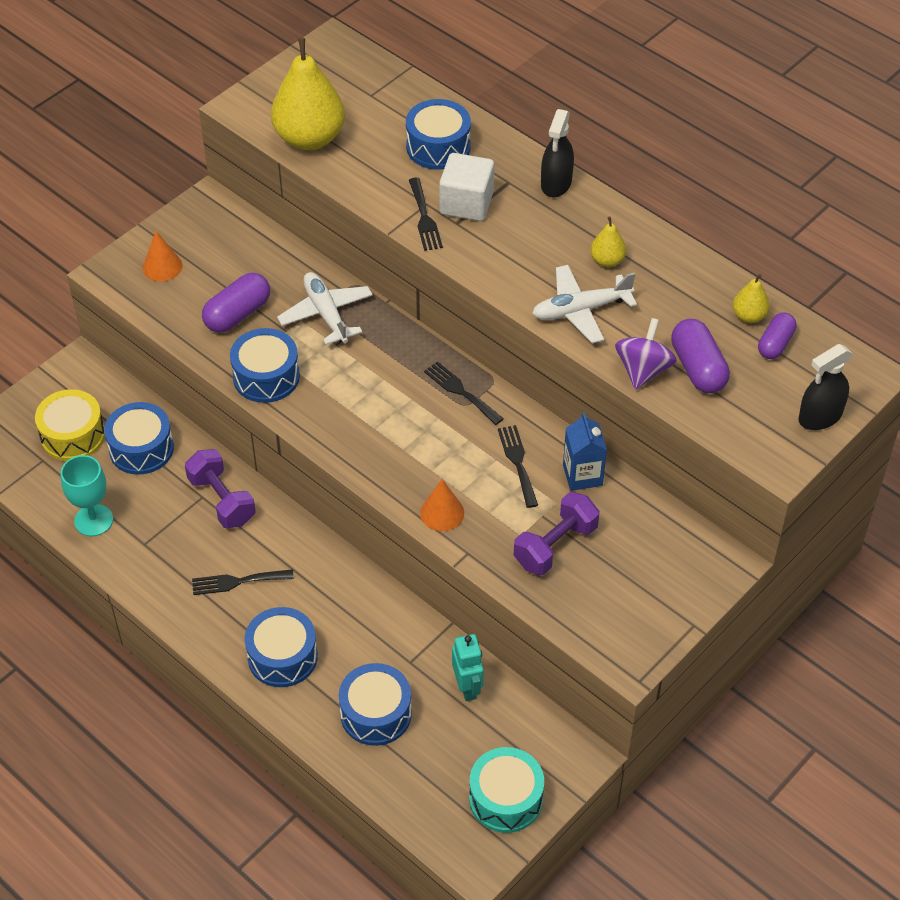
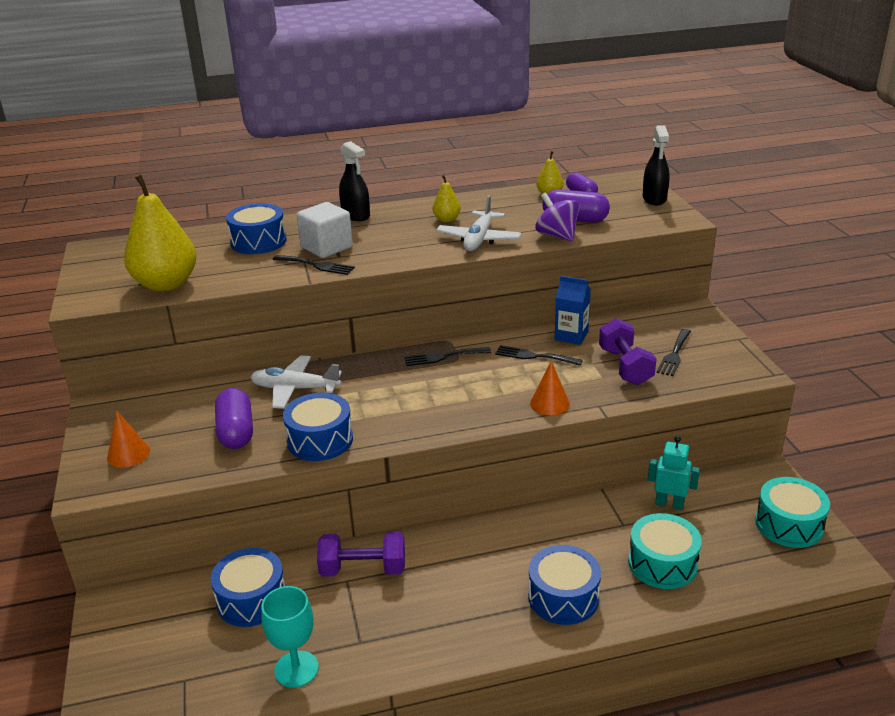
camera: 55 degrees left, 20 degrees down
yellow drum [35,389,105,461] -> none
black fork [192,569,294,595] -> black fork moved to [656,329,691,376]
blue drum [339,663,412,746] -> turquoise drum [628,513,702,589]

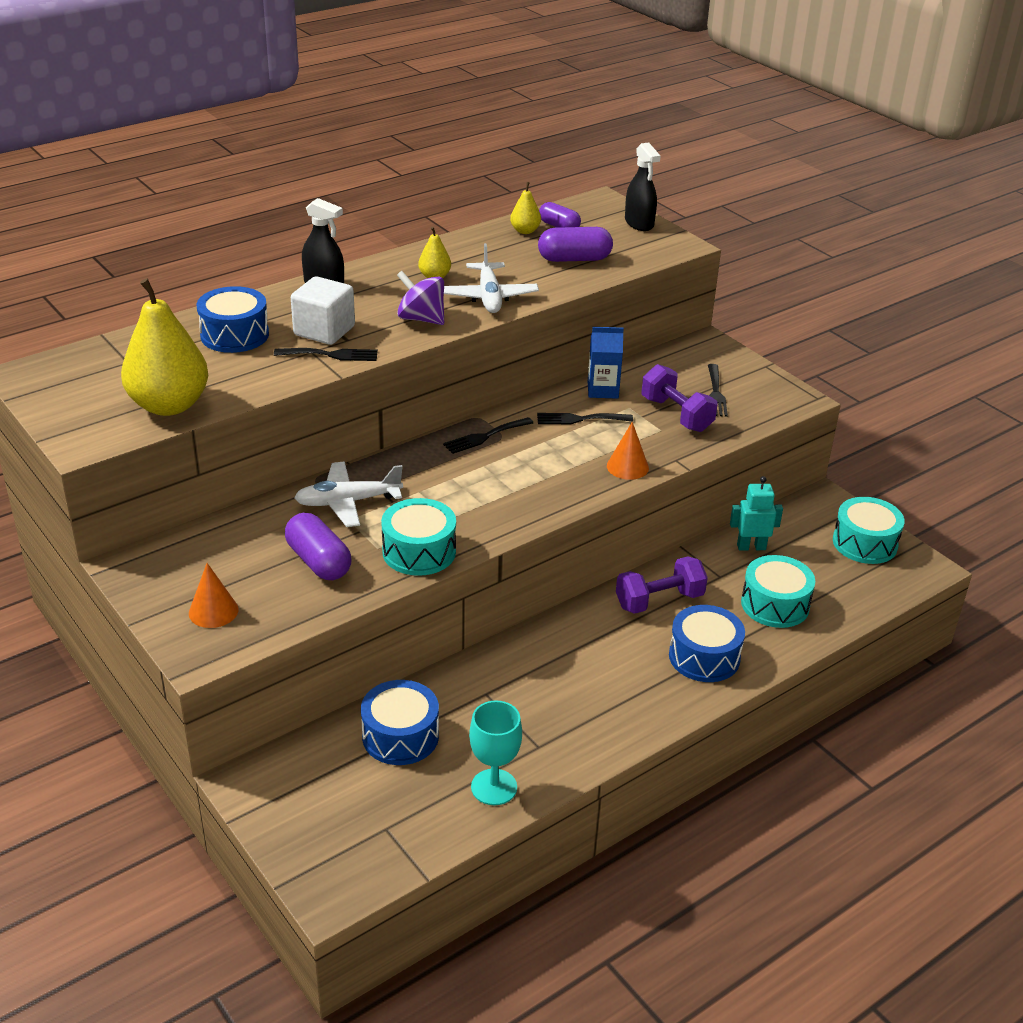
camera: 25 degrees left, 5 degrees up
blue drum [283,393,353,461] -> turquoise drum [381,498,456,576]
purple dumbbell [317,532,405,577] -> purple dumbbell moved to [616,556,708,614]
purple spinning top [535,193,580,242] -> purple spinning top moved to [397,271,444,325]

